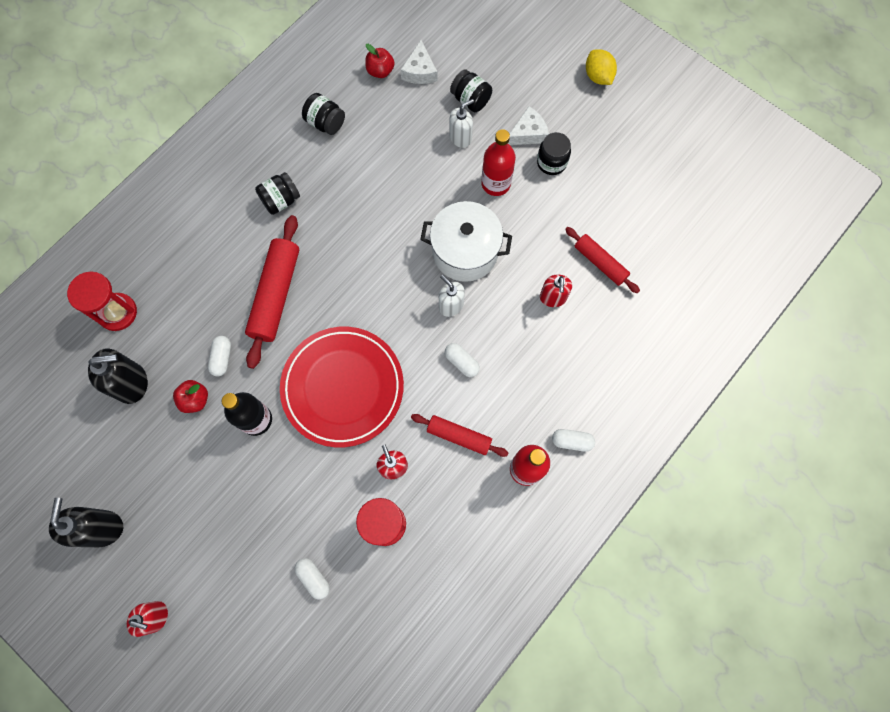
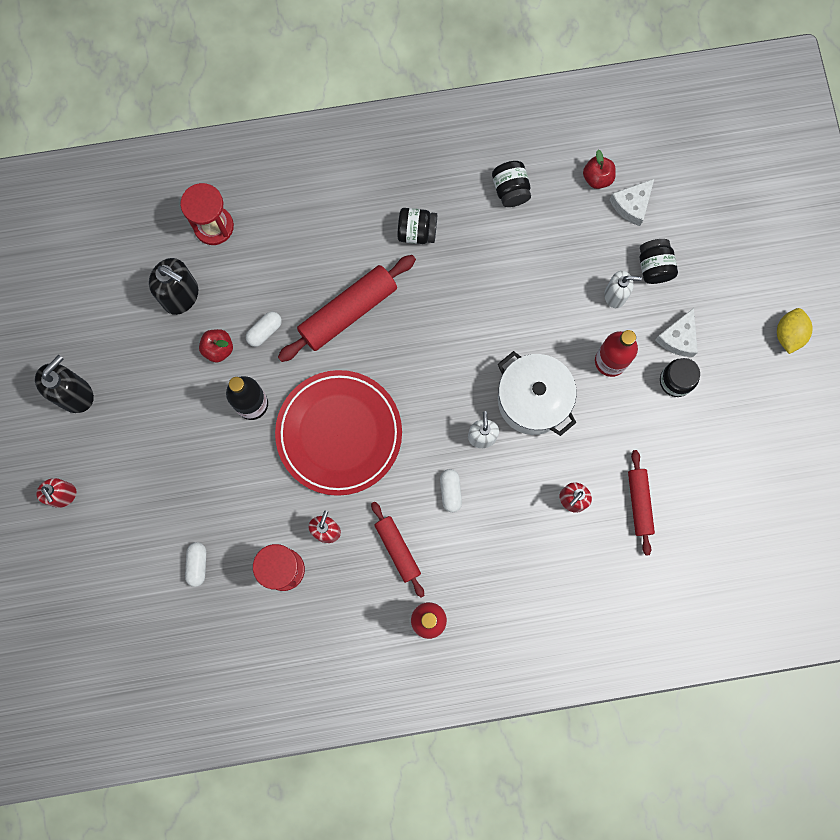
camera: 40 degrees right, 5 degrees up
white cheese [508,106,549,145] -> white cheese turned 105 degrees clockwise [655,308,698,357]
white capsule [552,429,595,452] -> none

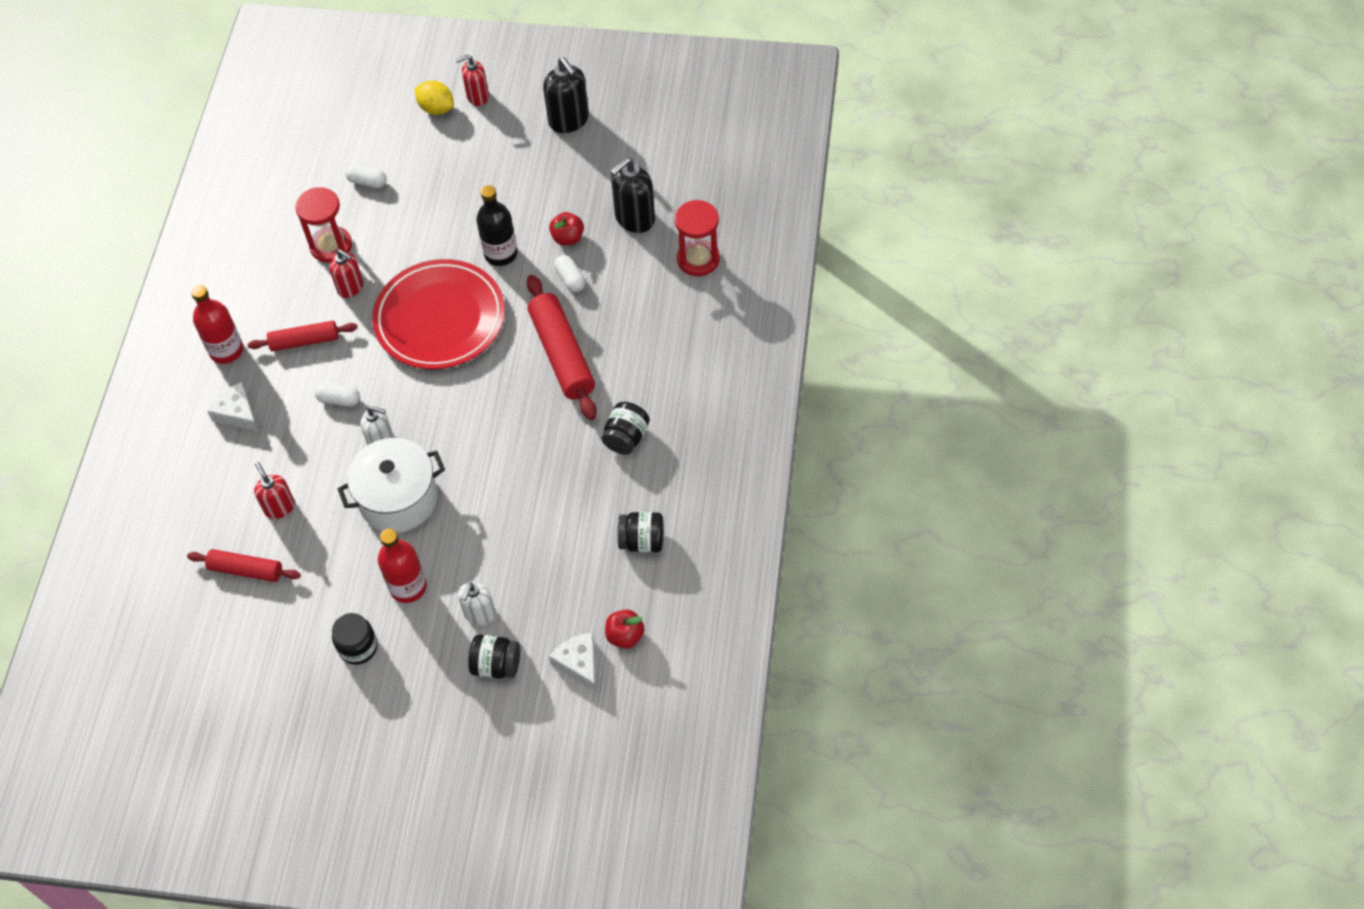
camera: 110 degrees right, 20 degrees down
white cheese [655,308,698,357] -> white cheese moved to [207,382,259,432]
yellow lemon [777,308,813,354] -> yellow lemon moved to [415,80,454,115]

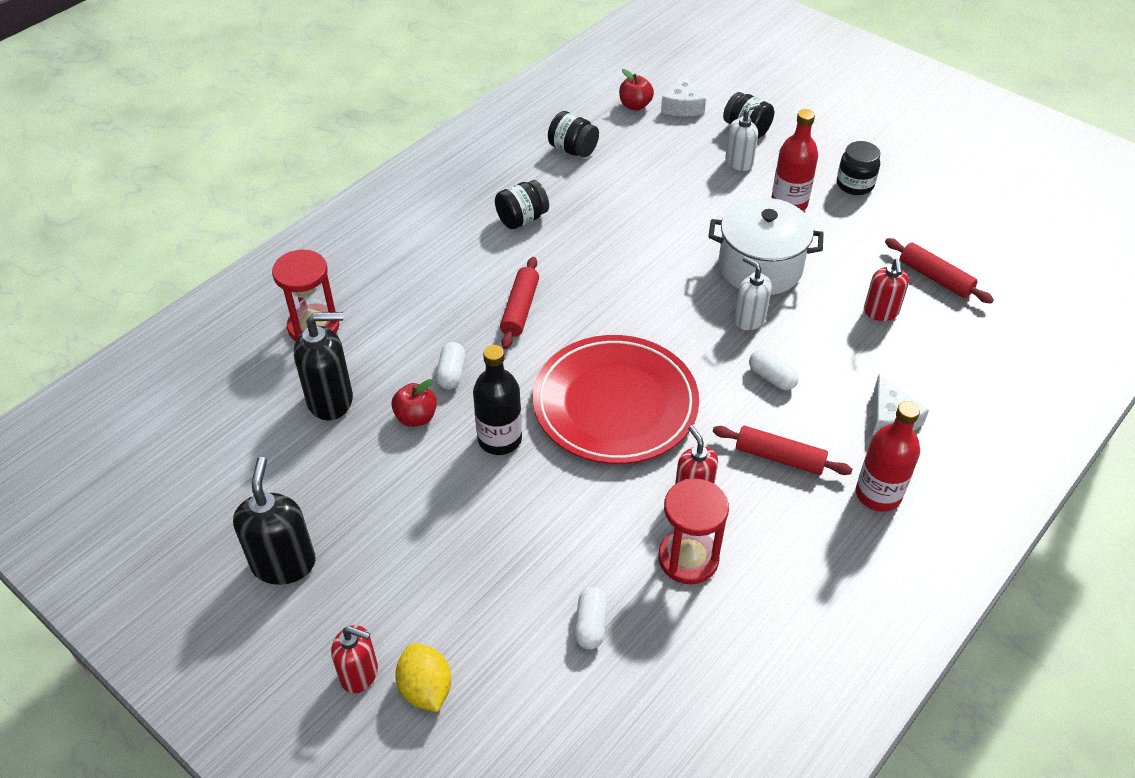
camera: 150 degrees left, 10 degrees down
white capsule [345,164,387,188] -> white capsule turned 45 degrees clockwise [575,587,607,649]
red rolling pin [527,275,597,420] -> red rolling pin [500,257,539,349], size x0.60

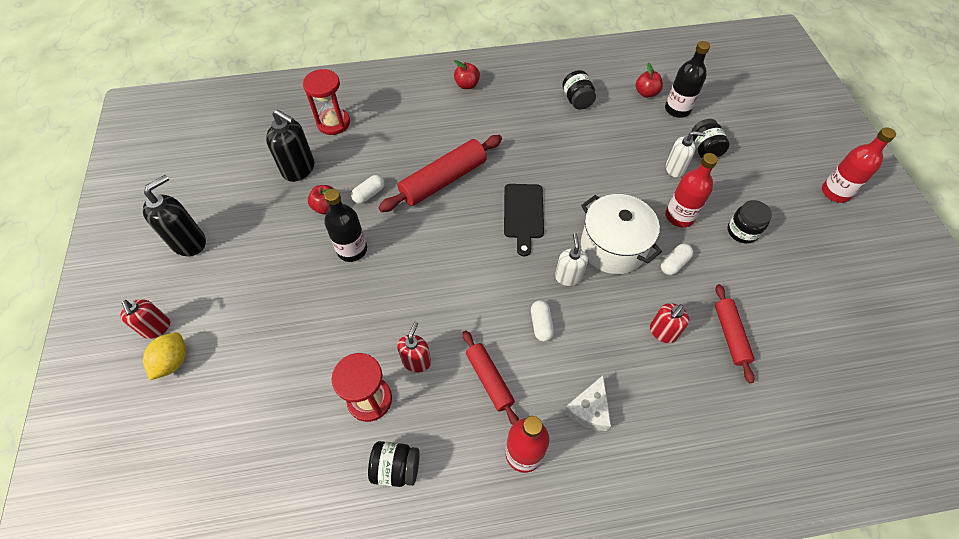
camera: 40 degrees right, 10 degrees up
black jar [495,180,549,229] -> black jar moved to [368,441,419,487]
red rolling pin [500,257,539,349] -> red rolling pin [378,135,502,212], size x1.65
red plate [533,335,699,464] -> none
white capsule [575,587,607,649] -> white capsule moved to [661,244,693,275]
white cheese [661,73,706,116] -> black bottle [665,41,710,118]
none -> red apple [454,60,480,89]
none -> black cutting board [504,184,544,256]
none -> red bottle [822,127,896,203]

